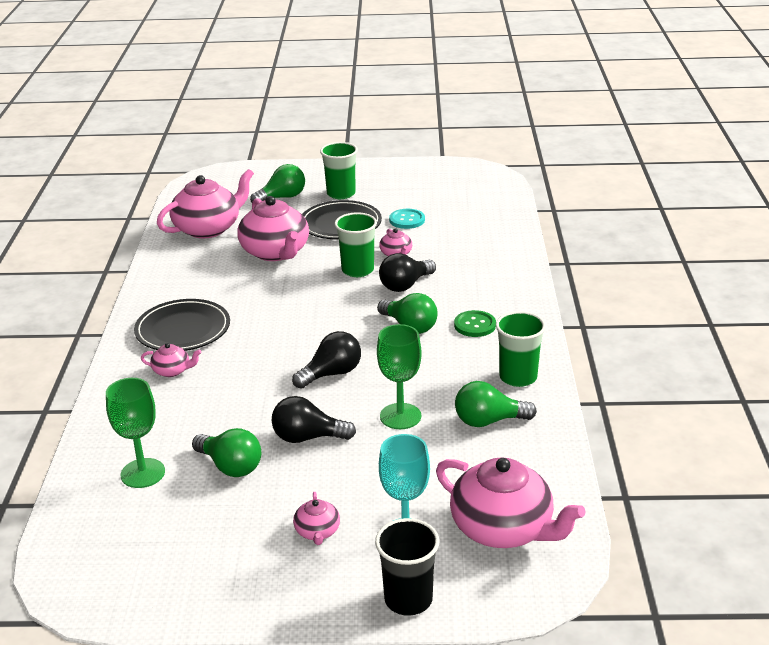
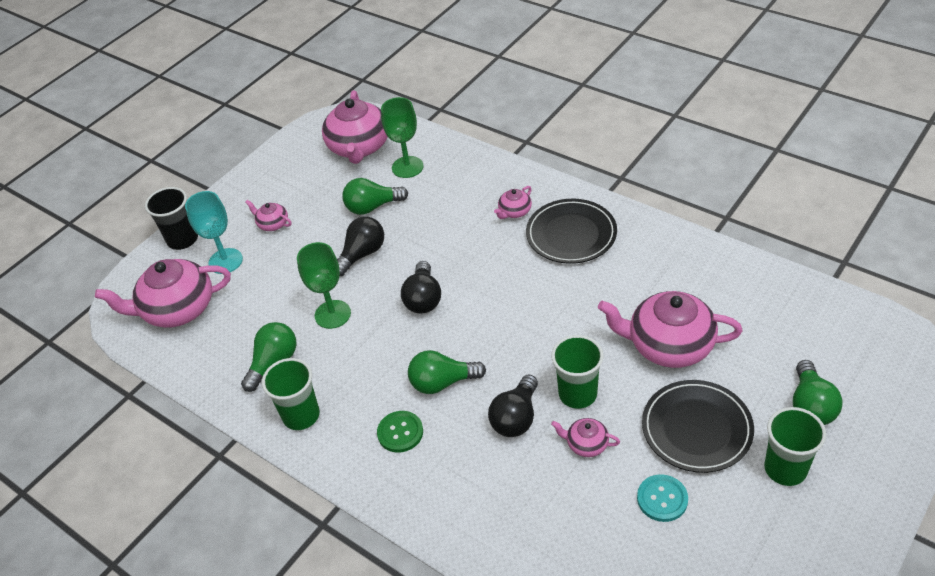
camera: 130 degrees right, 15 degrees up
pink teapot [157,169,254,238] -> pink teapot moved to [322,90,388,164]
black light bulb [379,253,436,292] -> black light bulb turned 150 degrees counterclockwise [488,374,538,437]

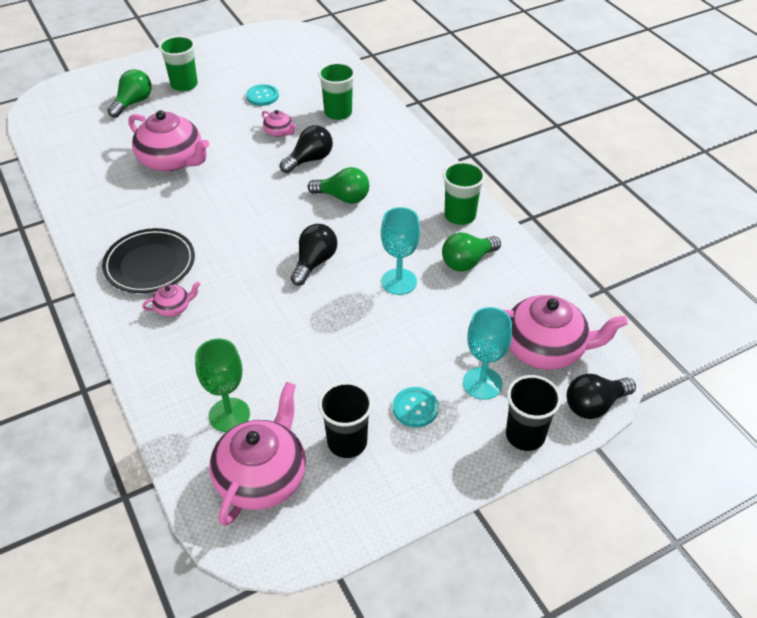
camera: 160 degrees left, 0 degrees up
pink teapot [245,200,292,231] -> turquoise button [393,387,439,427]
green goblet [297,242,351,329] -> turquoise goblet [381,207,420,295]
black light bulb [337,217,384,276] -> black light bulb moved to [567,374,636,419]
green light bulb [342,178,408,215] -> none
green button [377,411,423,453] -> none
green cup [551,335,604,409] -> green cup moved to [318,62,355,120]
black plate [642,380,754,473] -> none
none -> black cup [318,382,373,458]

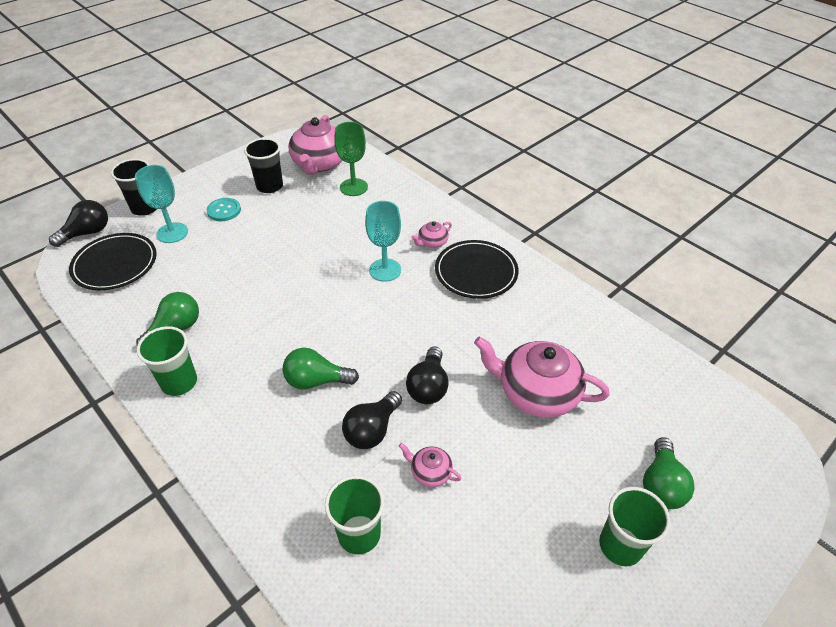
camera: 165 degrees right, 0 degrees up
turquoise button [246,84,279,106] -> none
black light bulb [291,224,337,286] -> black light bulb moved to [406,346,449,404]
turquoise goblet [381,207,420,295] -> turquoise goblet moved to [365,201,401,282]
pink teapot [503,295,628,370] -> black plate [69,233,157,290]

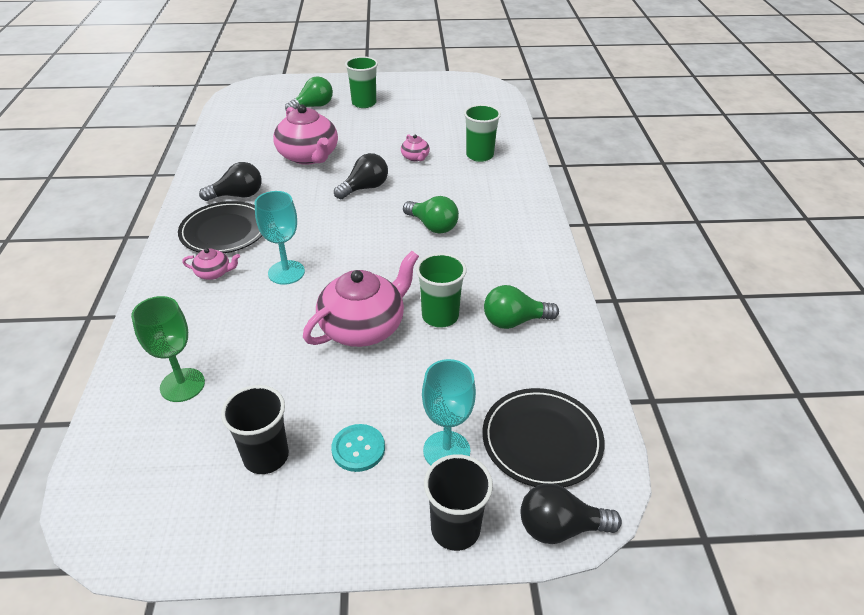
camera: 140 degrees left, 5 degrees down
green cup [136,326,197,396] -> green cup moved to [416,253,467,328]
pink teapot [288,115,343,175] -> pink teapot moved to [303,251,419,347]
black light bulb [342,391,402,449] -> black light bulb moved to [199,162,262,201]

